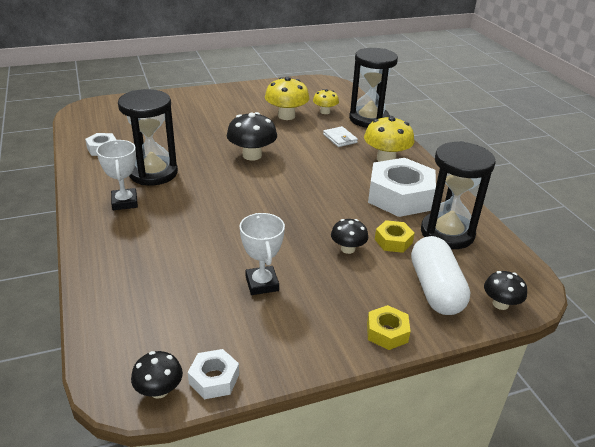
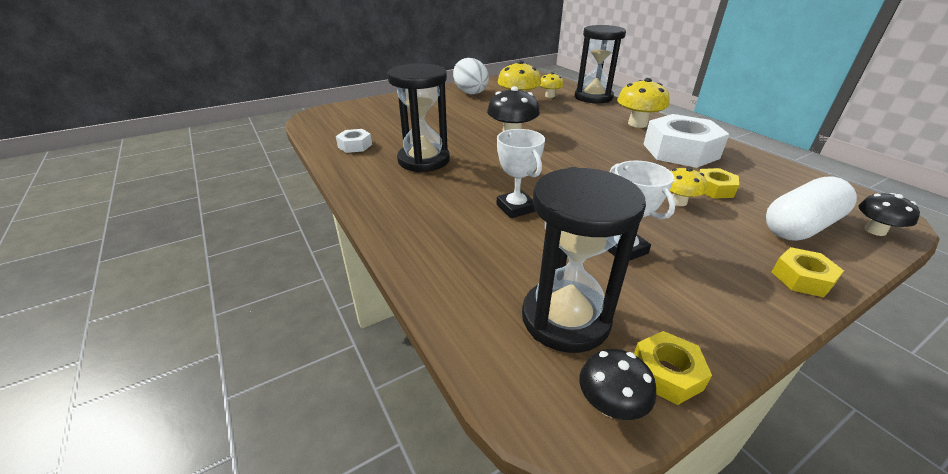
camera: 10 degrees left, 0 degrees up
white trophy [96,140,138,210] -> white trophy moved to [497,129,545,218]
white nut [188,349,239,399] -> yellow nut [634,331,712,405]
white wallet [323,126,358,147] -> none
black mushroom [331,219,368,254] -> yellow mushroom [670,167,707,206]
white capsule [411,236,470,315] -> white capsule turned 75 degrees clockwise [766,176,857,241]
black hourglass [421,141,496,249] -> black hourglass moved to [522,167,646,353]
none -> white egg [453,58,489,95]

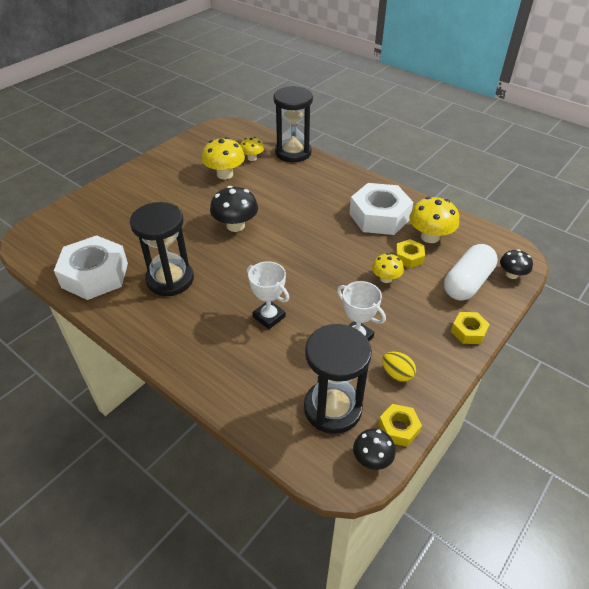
camera: 20 degrees left, 10 degrees up
white nut [336,129,372,153] -> white nut [54,235,128,300], size x2.10
white egg [453,58,489,95] -> none
yellow mushroom [617,78,670,128] -> yellow mushroom moved to [409,197,459,243]
none -> yellow egg [382,352,416,382]

